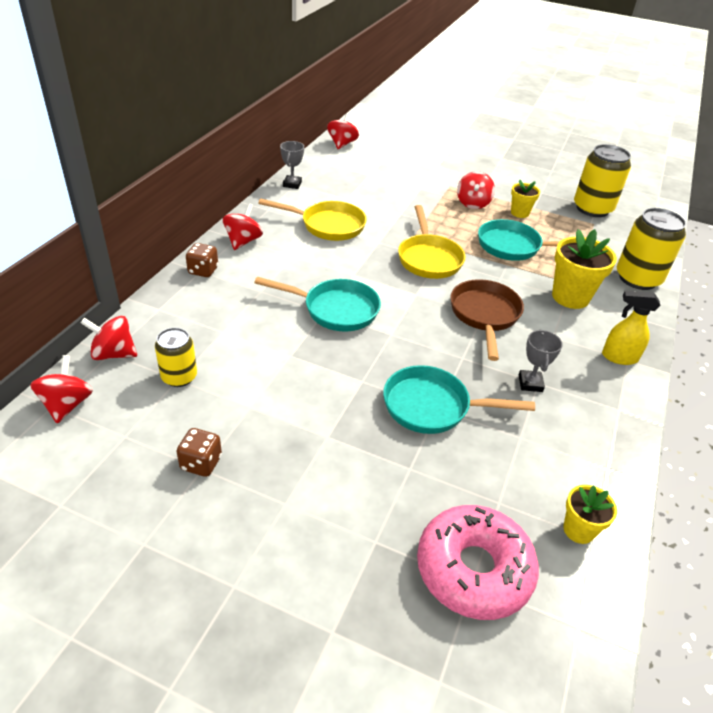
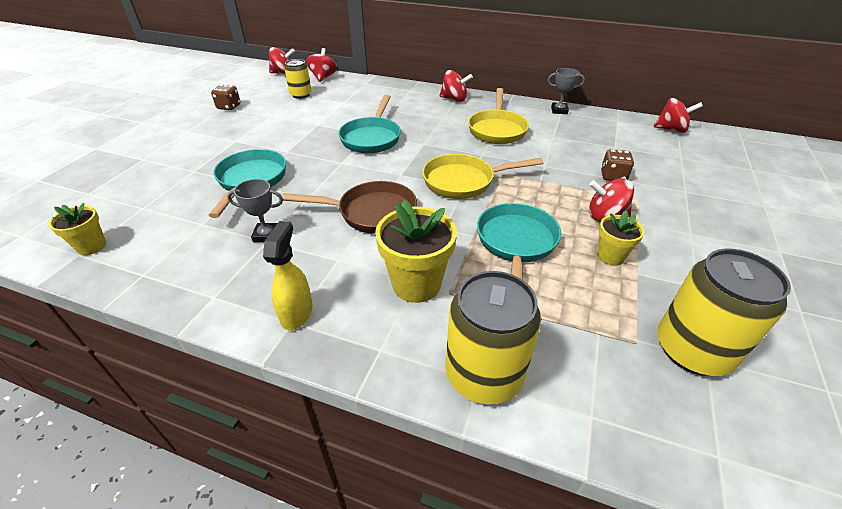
camera: 90 degrees right, 0 degrees up
brown dice [186,243,218,277] -> brown dice moved to [601,149,634,181]
pink donut [417,505,539,620] -> none

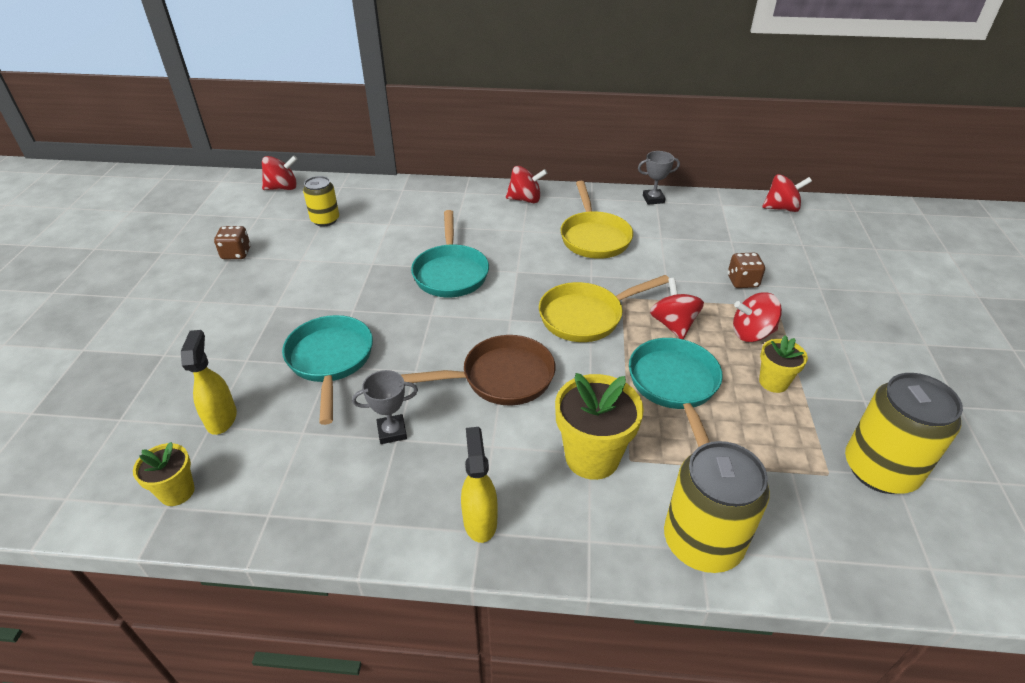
camera: 15 degrees left, 0 degrees up
red spinning top [306,48,337,82] -> red spinning top moved to [650,278,704,339]
none -> yellow spray bottle [181,330,237,435]

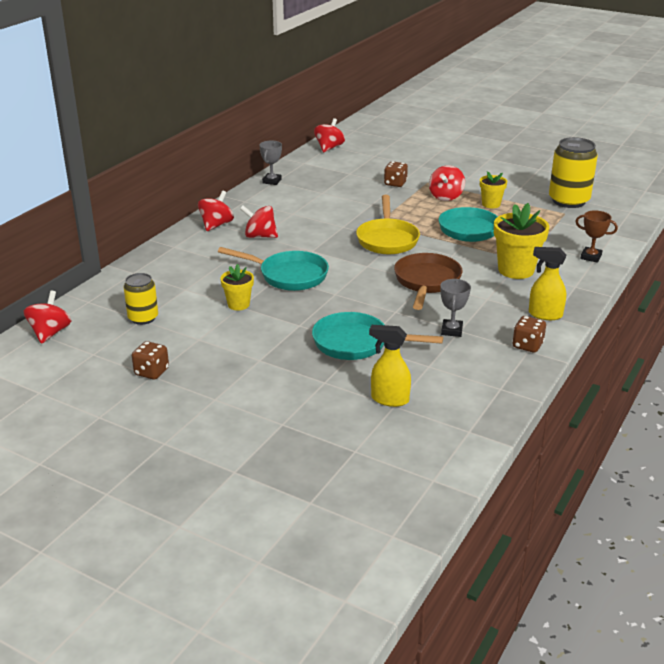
camera: 65 degrees left, 10 degrees down
yellow flower pot [133,442,195,506] -> yellow flower pot moved to [220,264,254,310]
yellow pan [560,181,633,259] -> none
red spinning top [650,278,704,339] -> red spinning top moved to [240,206,278,238]
yellow can [664,441,770,573] -> brown trophy [575,210,618,263]
none -> brown dice [512,316,546,352]

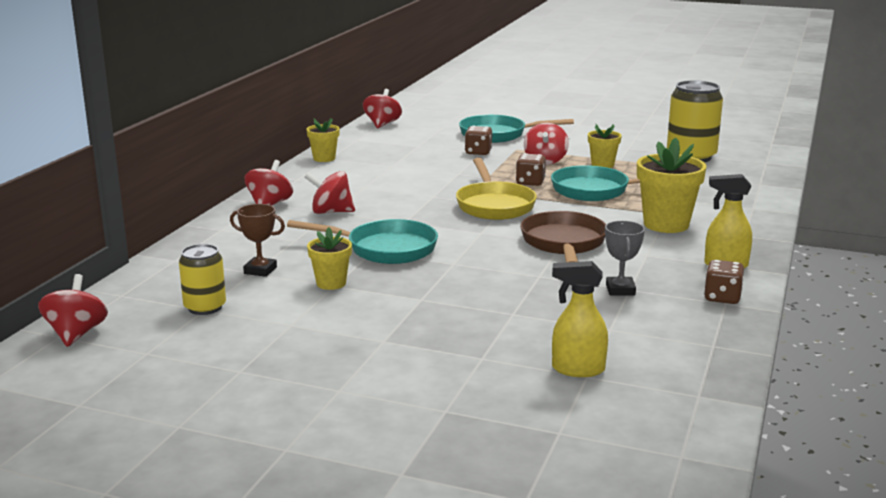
camera: 10 degrees left, 10 degrees down
brown dice [132,341,169,380] -> brown dice moved to [516,153,546,186]
grey trophy [259,141,282,185] -> yellow flower pot [306,118,340,162]
turquoise pan [312,312,443,360] -> turquoise pan moved to [459,115,574,143]
brown trophy [575,210,618,263] -> brown trophy moved to [230,204,285,277]

